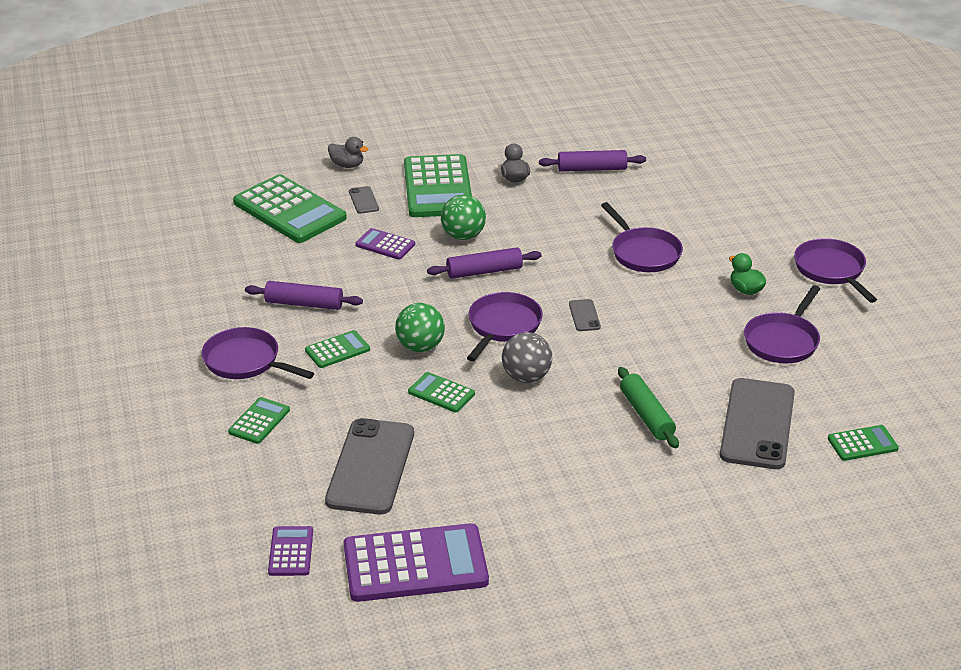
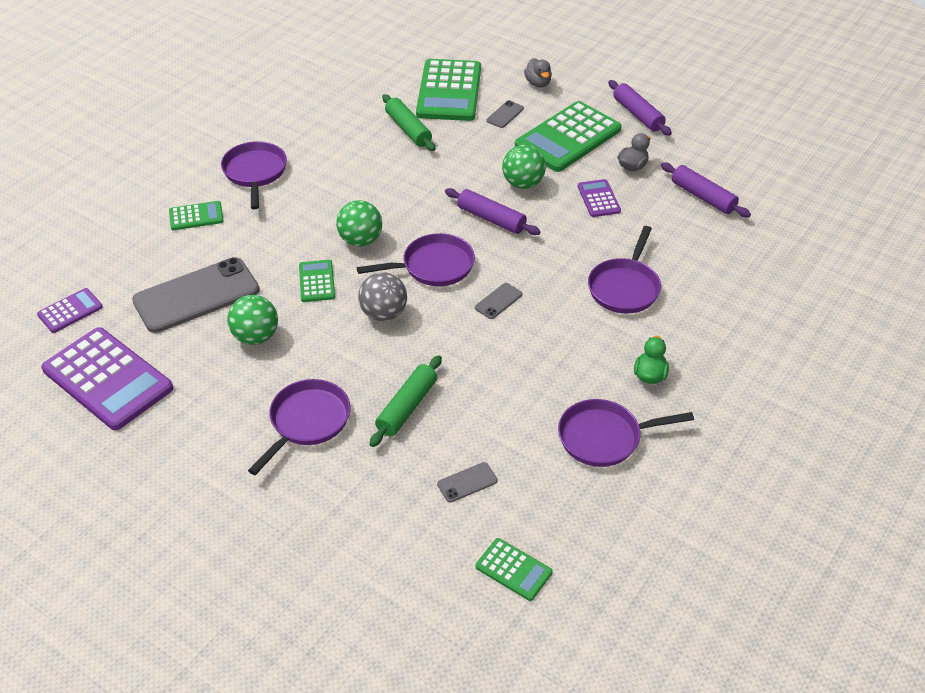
camera: 50 degrees right, 10 degrees up
purple rolling pin [245,281,363,310] -> purple rolling pin moved to [608,80,672,136]
green calculator [305,330,370,368] -> none
purple calculator [355,228,415,260] -> purple calculator moved to [578,179,621,217]
grey phone [720,378,795,469] -> grey phone [437,462,498,502], size x0.42
purple pan [794,238,877,303] -> purple pan moved to [248,379,351,475]
none -> green ball [227,295,278,345]
none -> green rolling pin [382,94,435,151]

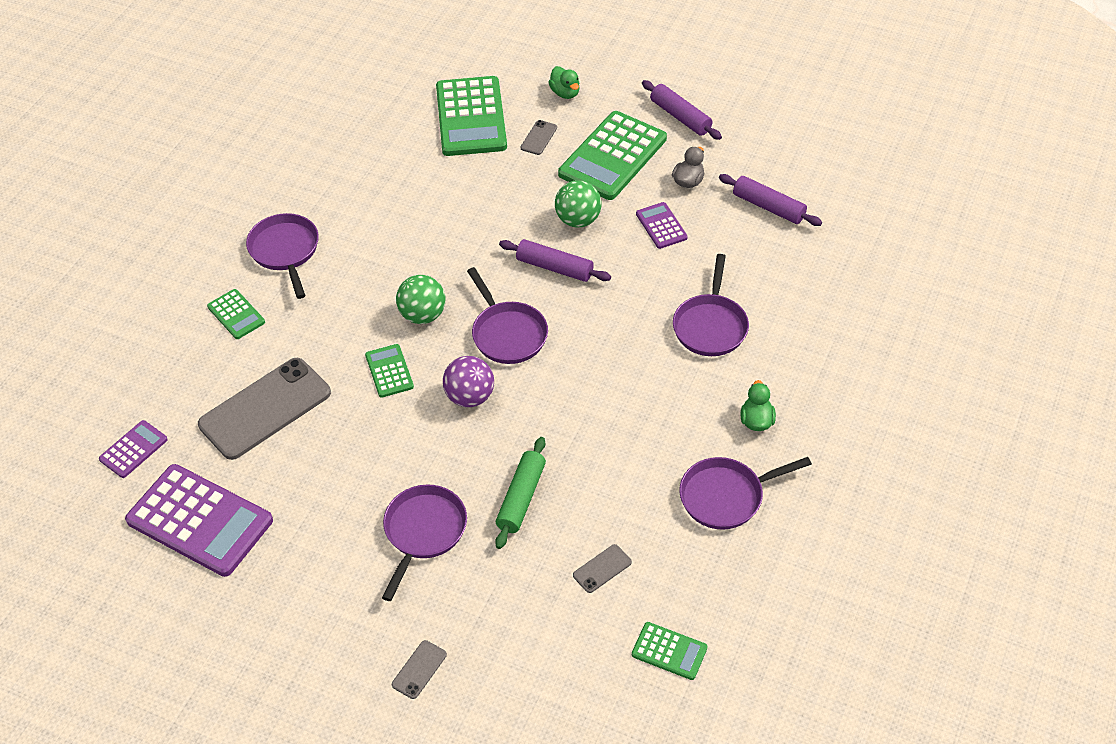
camera: 10 degrees left, 5 degrees up
green calculator [169,201,224,230] -> green calculator turned 75 degrees clockwise [207,289,265,339]
green ball [227,295,278,345] -> none
purple pan [357,233,475,286] -> purple pan turned 90 degrees clockwise [467,267,548,364]
grey ball [358,272,407,321] -> purple ball [443,356,494,407]
green rolling pin [382,94,435,151] -> none
grey phone [475,283,522,319] -> grey phone moved to [392,640,447,699]
grey duck [524,58,552,87] -> green duck [549,66,580,99]

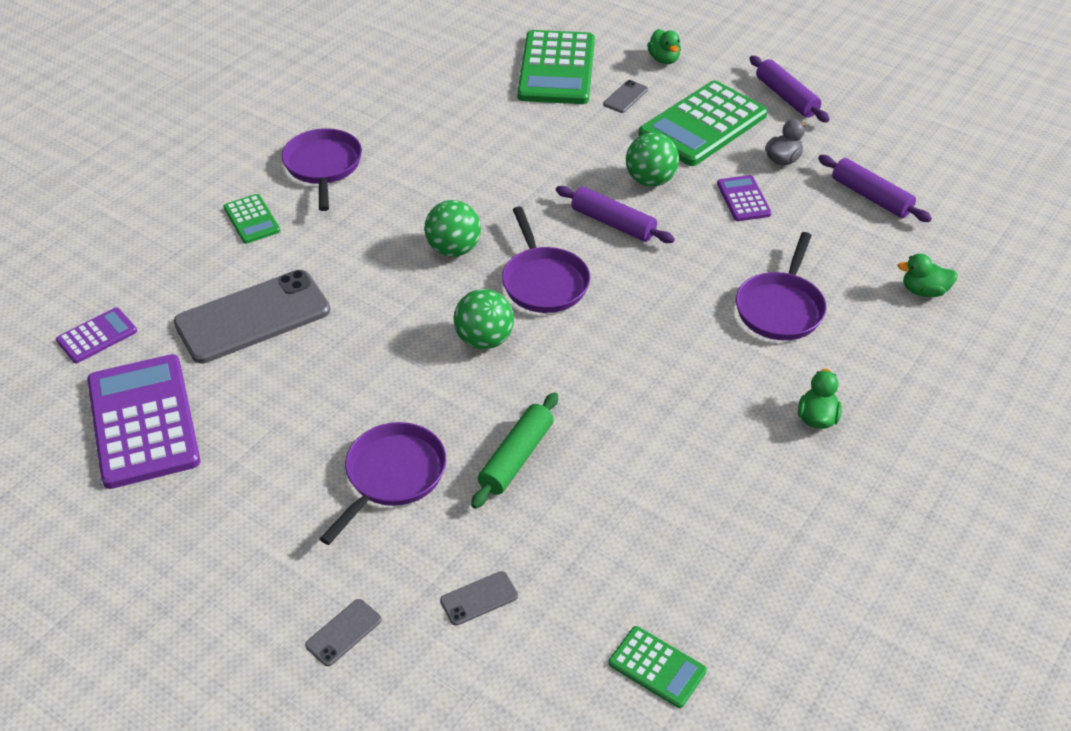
camera: 10 degrees right, 5 degrees down
purple calculator [125,464,273,577] -> purple calculator turned 150 degrees counterclockwise [87,354,200,489]
green calculator [365,344,414,398] -> none
purple ball [443,356,494,407] -> green ball [453,289,514,349]
grey phone [573,544,632,593] -> grey phone moved to [440,571,518,626]
purple pan [679,457,812,530] -> none
none -> green duck [898,254,958,297]

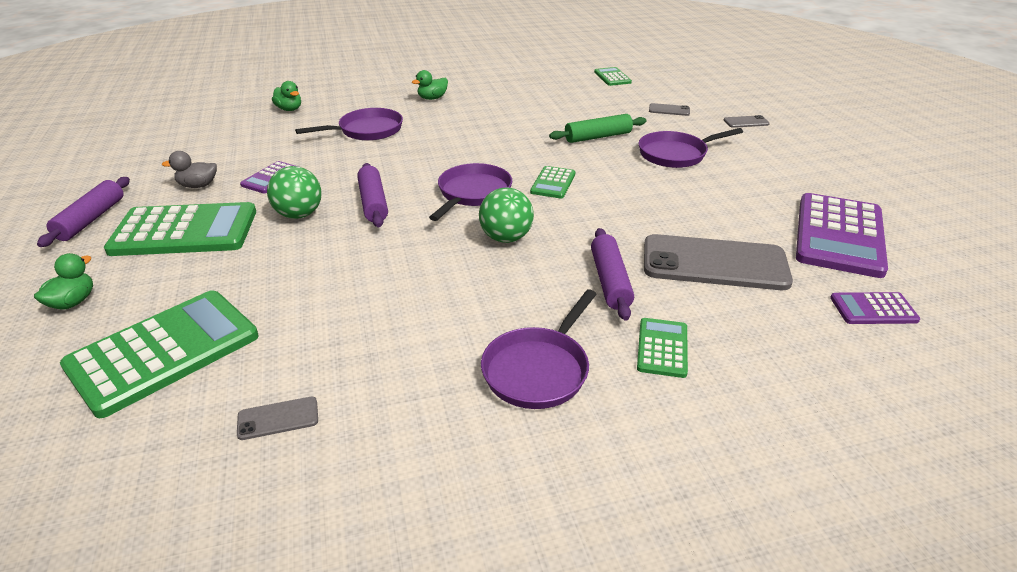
camera: 140 degrees left, 10 degrees down
green ball [453,289,514,349] -> green calculator [530,166,576,199]
grey phone [603,80,648,113] -> grey phone moved to [237,396,318,440]
purple rolling pin [818,155,932,222] -> purple rolling pin moved to [591,228,634,321]

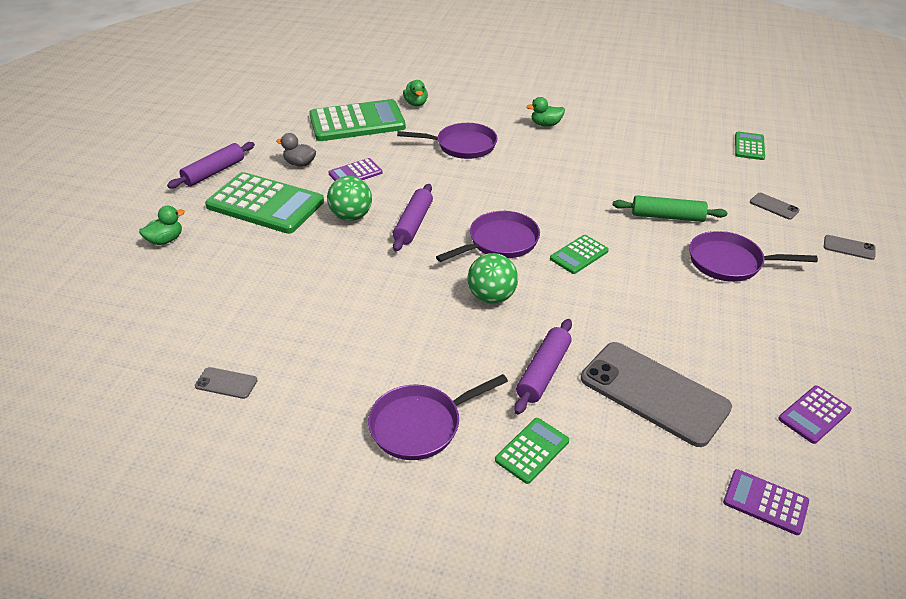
camera: 30 degrees right, 5 degrees up
green calculator [60,290,259,418] -> green calculator moved to [309,99,406,141]
purple calculator [796,193,888,278] -> purple calculator [778,385,852,444], size x0.49

